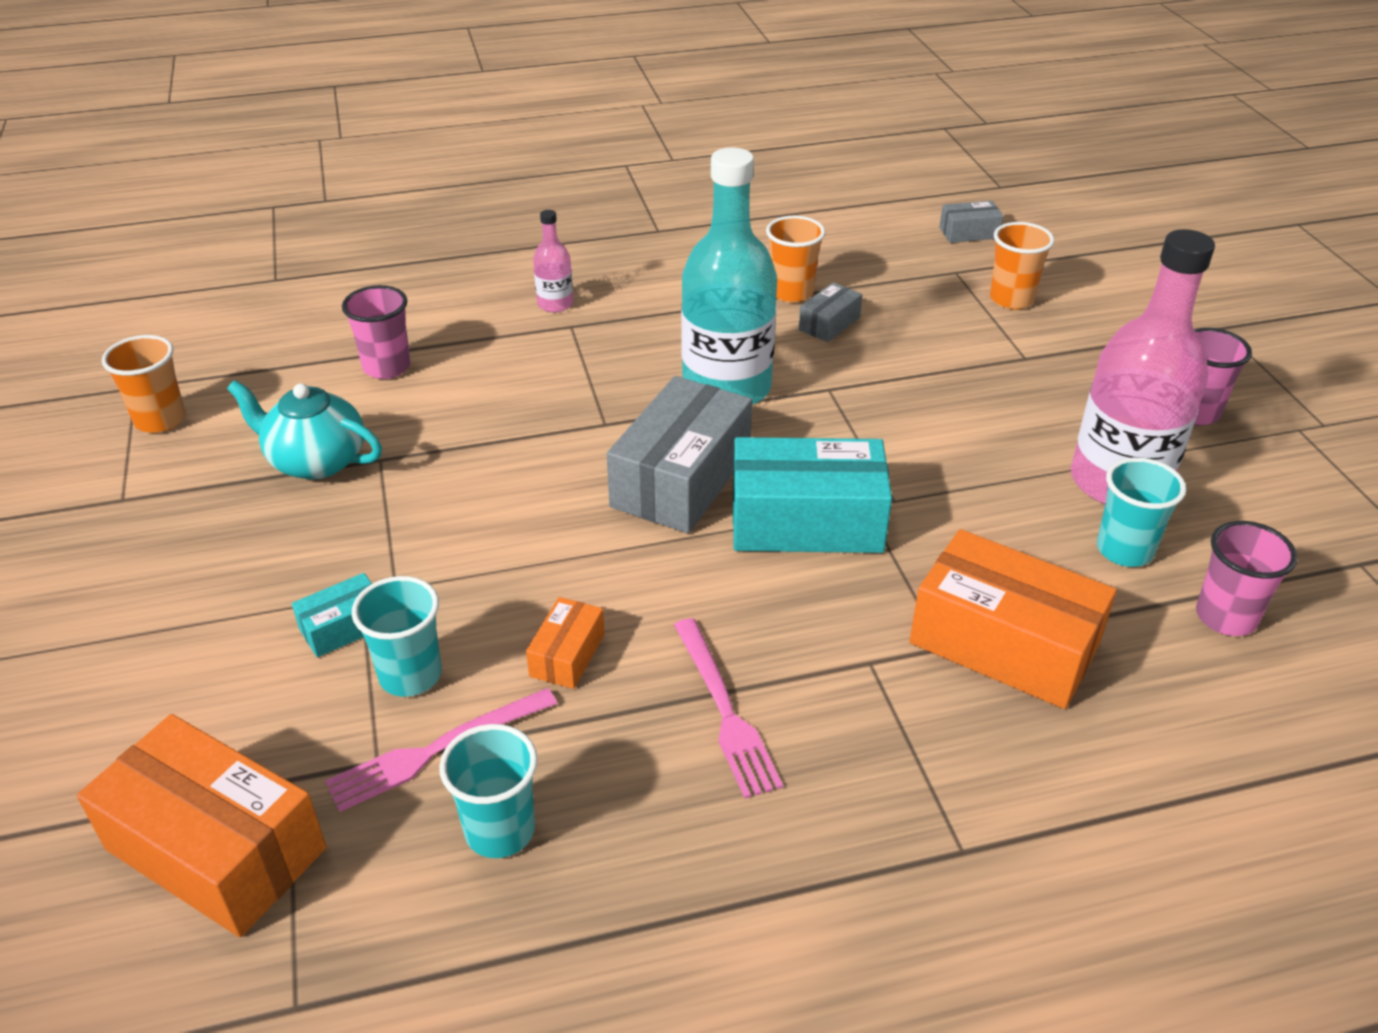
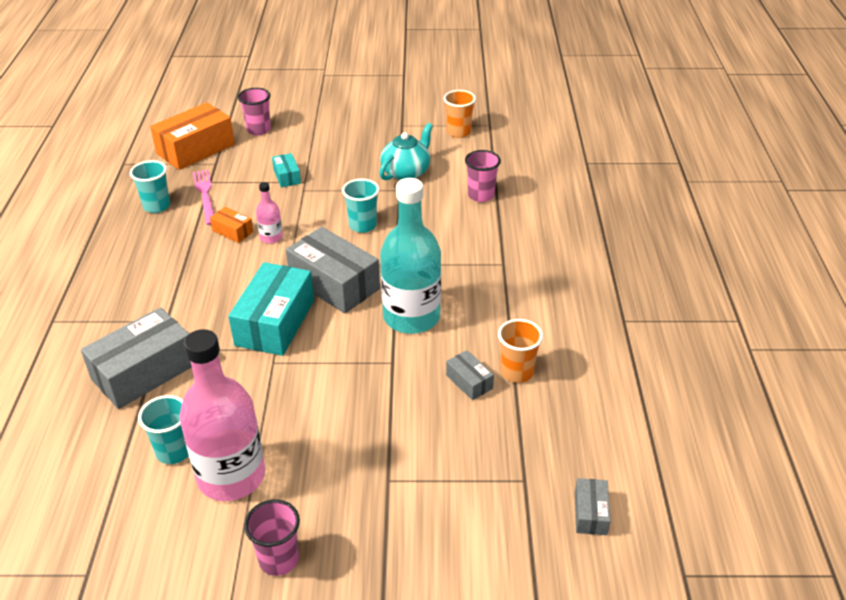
camera: 105 degrees right, 0 degrees up
turquoise cup [352,576,442,697] -> turquoise cup moved to [342,179,380,233]
pink bottle [533,210,573,312] -> pink bottle moved to [256,182,283,244]
pink fork [674,618,783,799] -> none
orange box [909,529,1117,709] -> grey box [81,307,192,409]
orange cup [990,222,1055,309] -> none
pink cup [1196,521,1298,636] -> pink cup moved to [238,88,271,135]

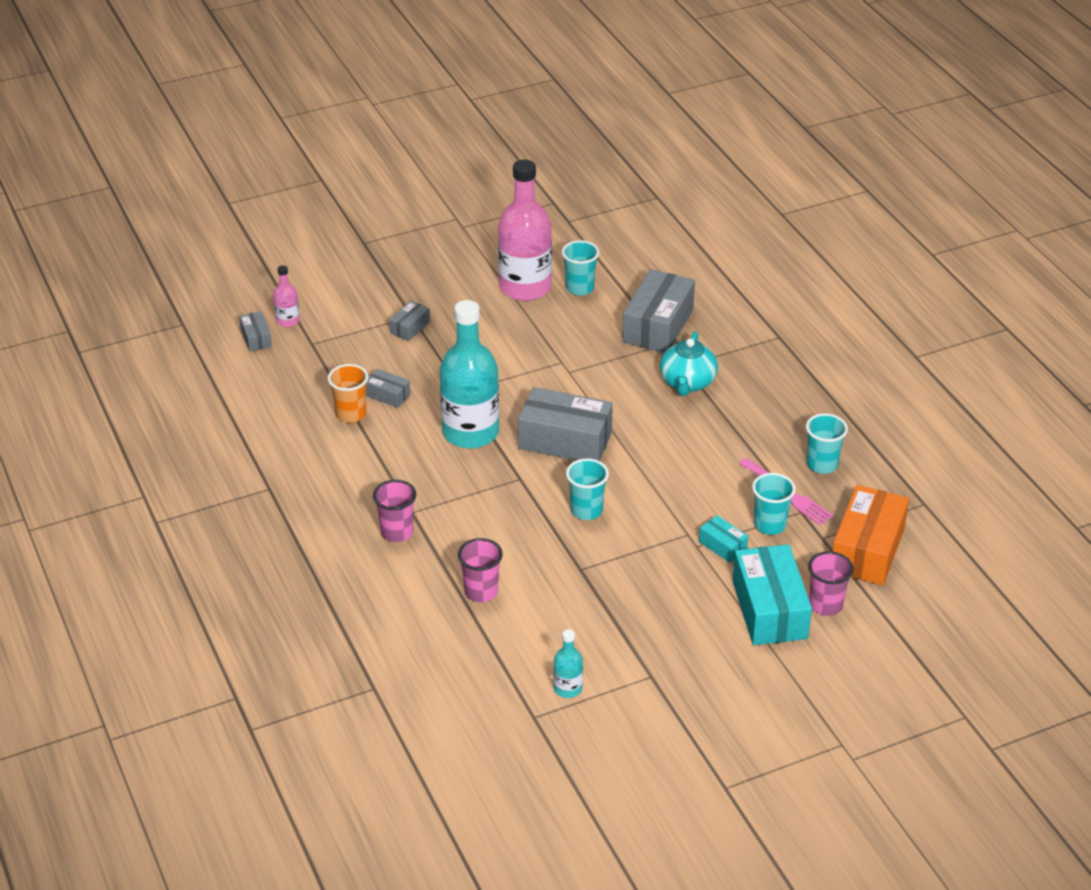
camera: 155 degrees right, 0 degrees up
orange box [210,207,253,243] -> none
turquoise box [228,262,314,356] -> turquoise box moved to [733,544,812,645]
pink cup [244,499,300,576] -> pink cup moved to [373,480,416,542]
pink bottle [256,182,283,244] -> pink bottle moved to [273,265,300,327]
turquoise teapot [379,123,433,180] -> turquoise teapot moved to [660,331,718,396]
orange cup [443,90,476,138] -> turquoise bottle [553,629,583,698]
none -> grey box [389,301,430,341]
none -> turquoise cup [752,473,796,535]

